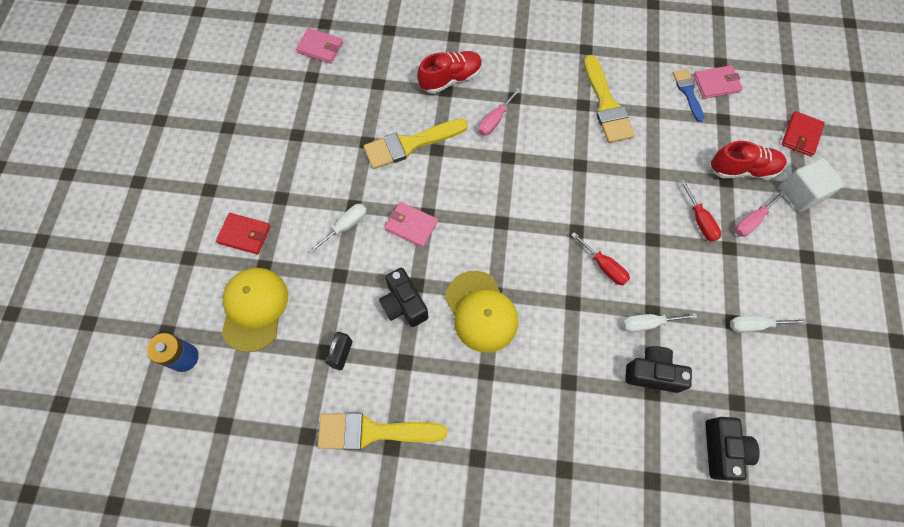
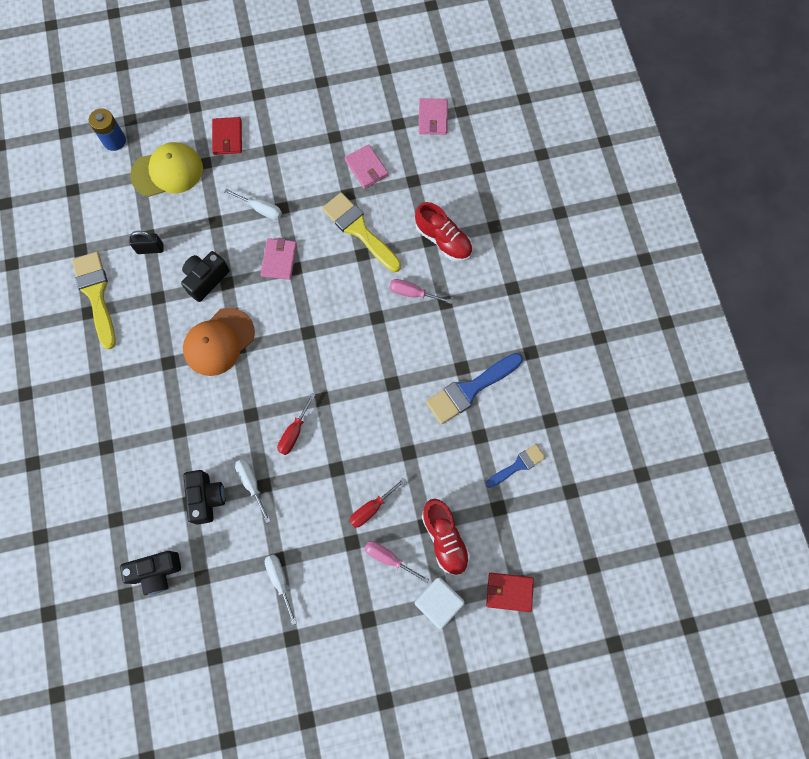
camera: 70 degrees right, 5 degrees up
yellow cap [445,271,518,353] -> orange cap [183,308,255,376]
yellow brush [584,55,635,143] -> blue brush [426,353,523,424]
pink wallet [693,65,743,99] -> pink wallet moved to [345,144,388,189]

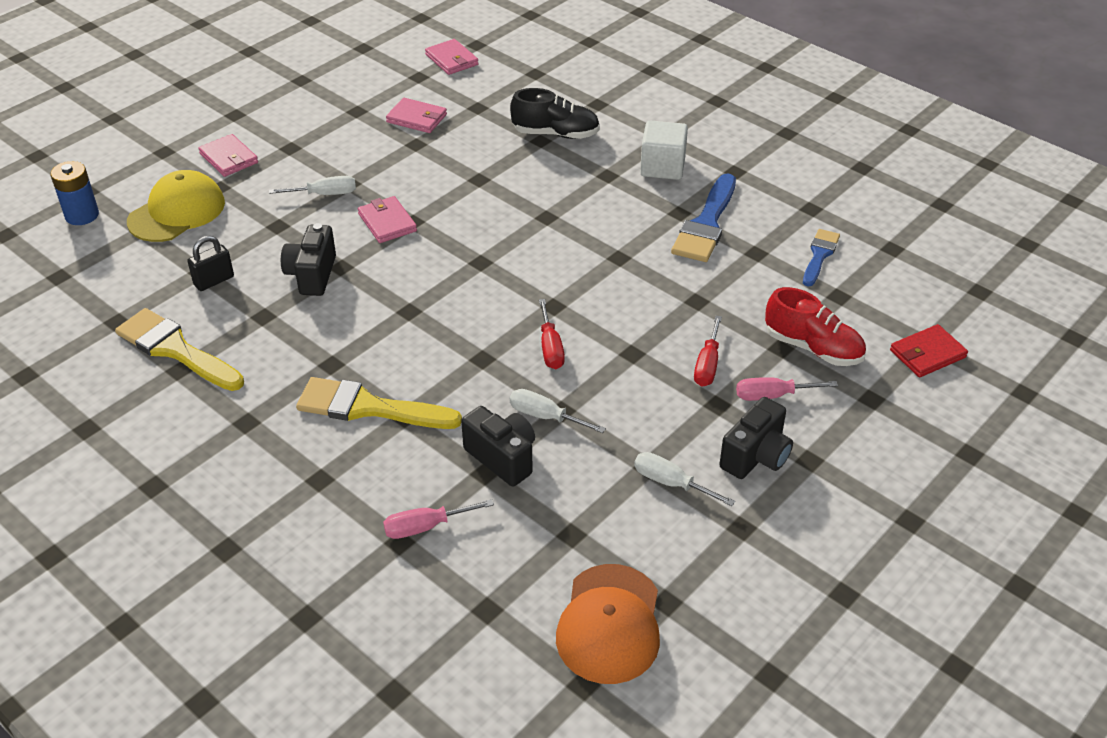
camera: 35 degrees left, 30 degrees down
black camera [120,551,181,595] -> black camera moved to [719,397,793,479]
orange cap [183,308,255,376] -> orange cap moved to [556,564,660,684]
red wallet [212,117,242,155] -> pink wallet [198,134,258,177]
yellow brush [322,192,401,272] -> yellow brush moved to [296,377,462,429]
pink screwdriver [389,279,453,304] -> pink screwdriver moved to [383,499,494,539]
red shoe [415,202,472,261] -> black shoe [510,88,600,139]
white cube [415,577,465,629] -> white cube moved to [640,121,688,180]

